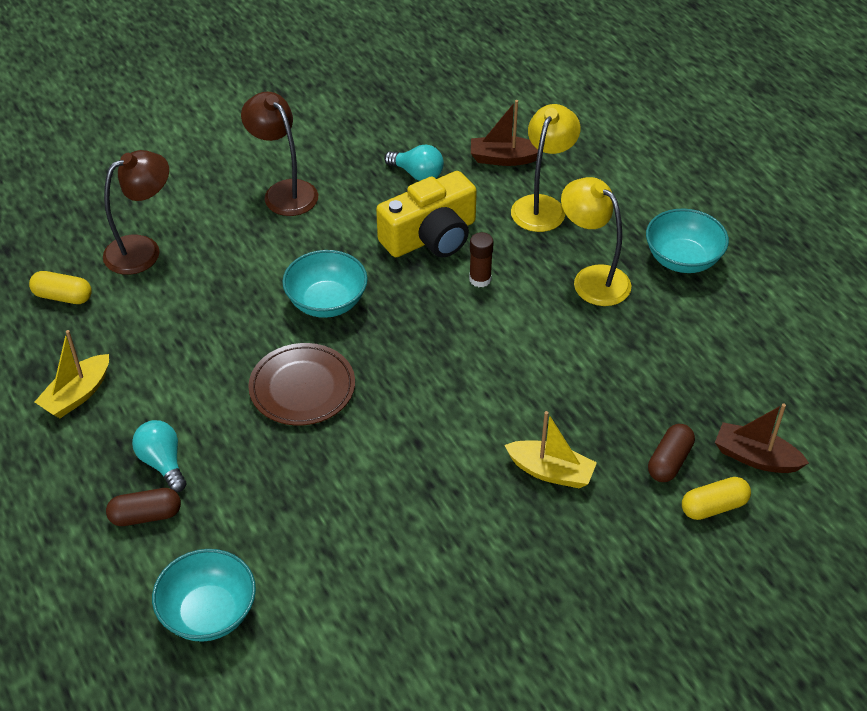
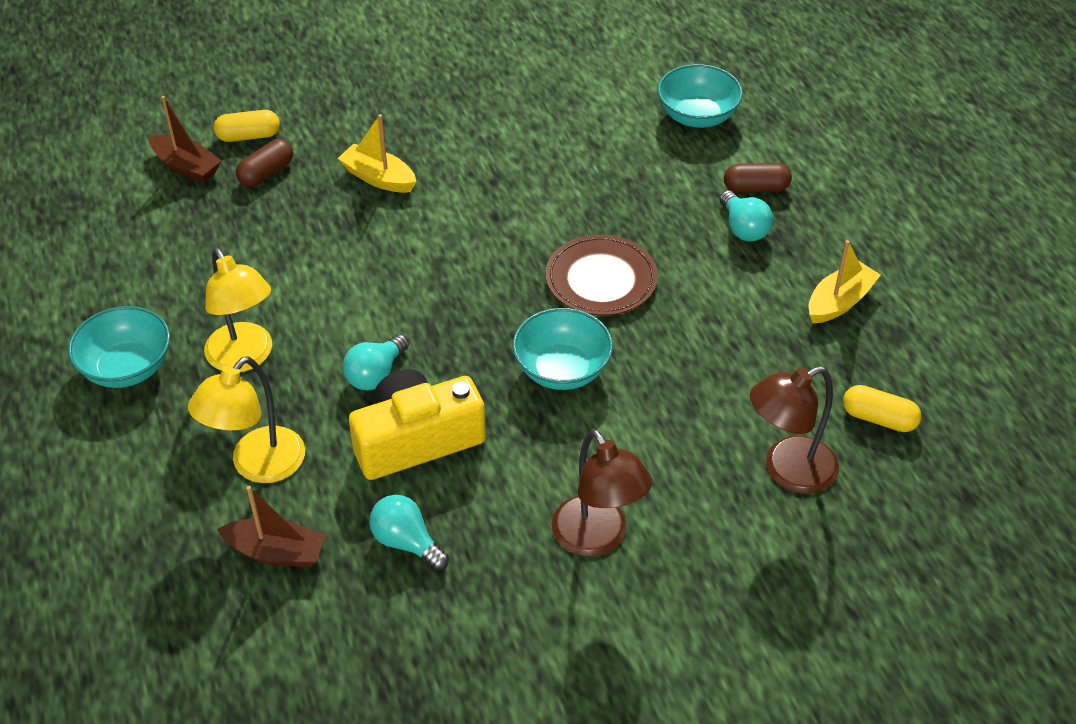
camera: 170 degrees left, 0 degrees up
brown glue stick [469,232,494,287] -> turquoise light bulb [343,334,409,391]

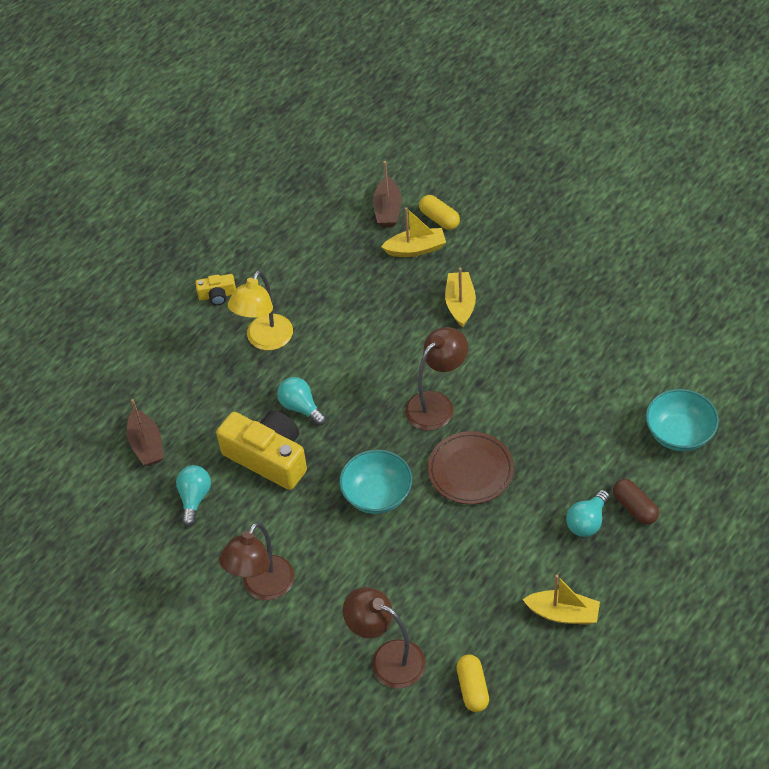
camera: 60 degrees right, 5 degrees up
turquoise bowl [68,306,170,388] -> yellow camera [195,274,236,305]
yellow lamp [188,356,305,483] -> none
brown capsule [236,139,293,187] -> yellow boat [381,207,446,257]
turquoise light bulb [343,334,409,391] -> turquoise light bulb turned 45 degrees clockwise [277,377,326,426]
none -> brown lamp [405,327,468,431]

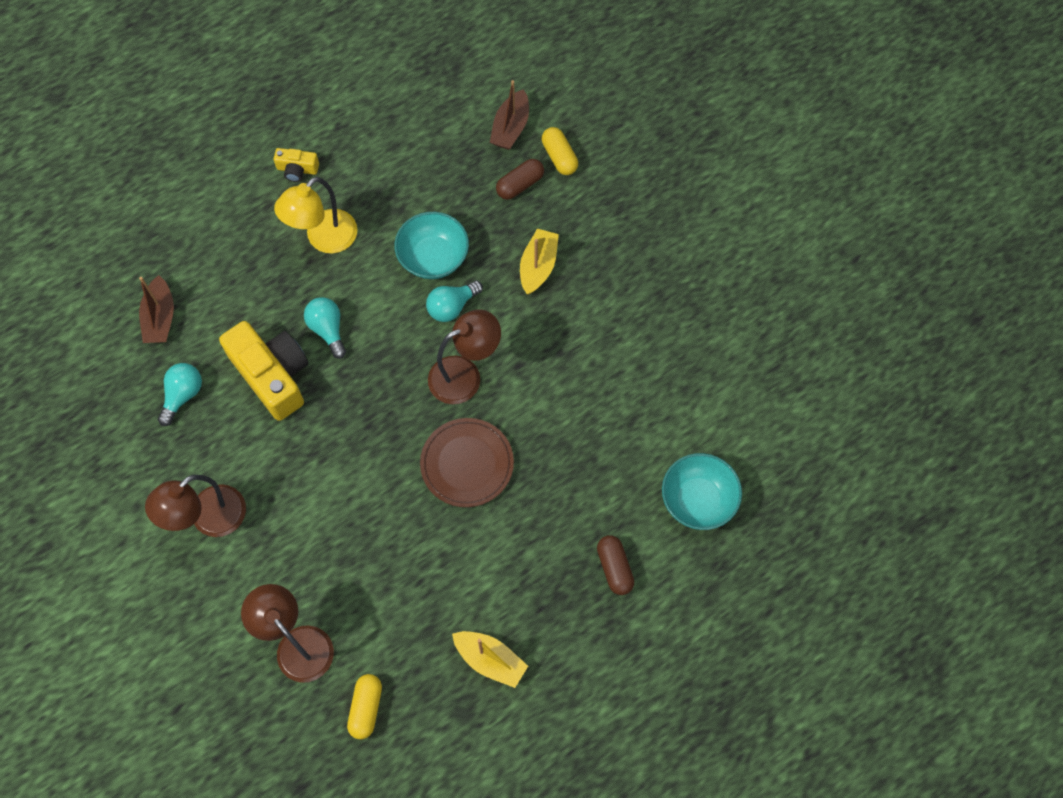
camera: 15 degrees right, 15 degrees up
turquoise bowl [339,450,412,514] -> turquoise bowl moved to [394,212,469,279]
yellow boat [381,207,446,257] -> brown capsule [496,159,544,200]
turquoise light bulb [566,490,610,537] -> turquoise light bulb moved to [426,280,483,322]

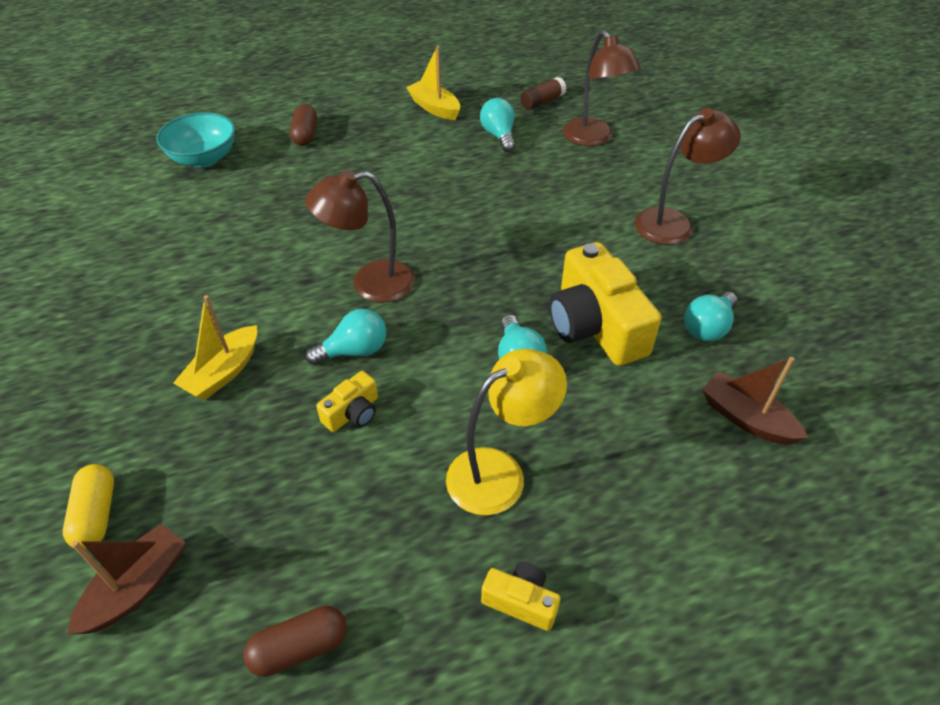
camera: 165 degrees left, 20 degrees down
brown boat [139,275,174,343] -> brown boat turned 60 degrees counterclockwise [702,357,808,445]
yellow capsule [347,674,382,739] -> brown glue stick [520,77,567,110]
turquoise bowl [394,212,469,279] -> yellow camera [316,371,378,432]
brown plate [420,418,514,507] -> none
brown capsule [496,159,544,200] -> brown capsule moved to [243,606,347,677]
none -> turquoise light bulb [480,98,516,152]

